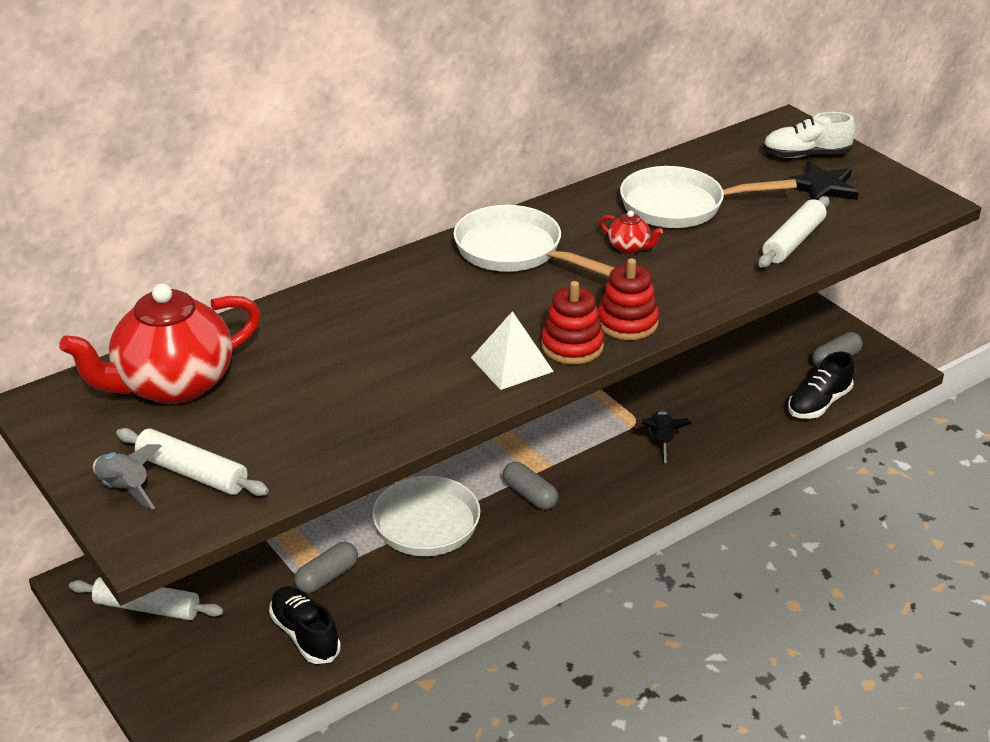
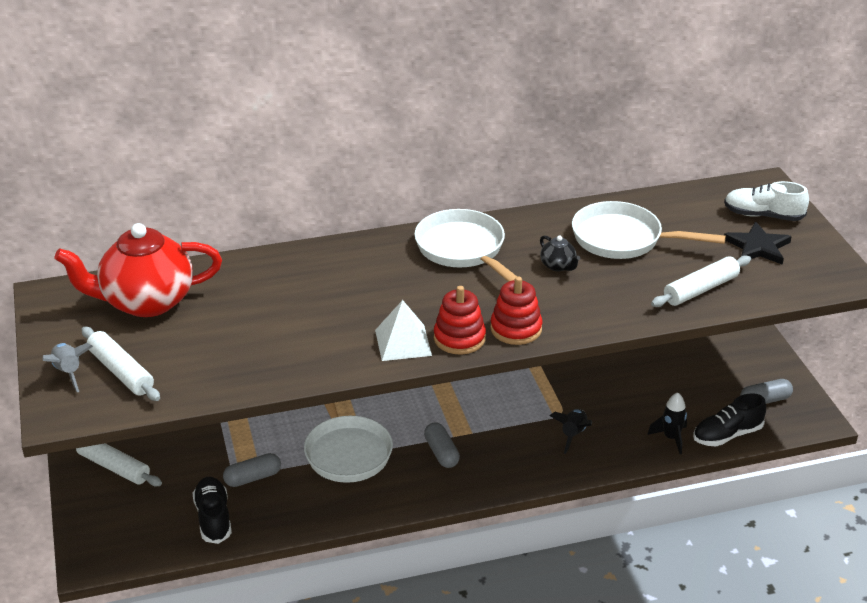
camera: 20 degrees right, 0 degrees up
red teapot [600,210,663,254] -> black teapot [540,235,580,272]
none -> black rocket [647,392,687,454]

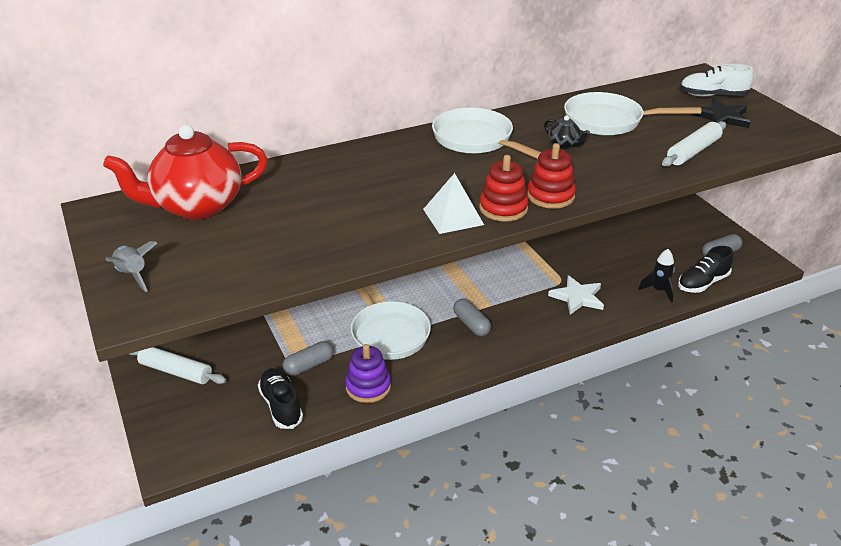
camera: 10 degrees left, 0 degrees up
white rolling pin [82,327,160,401] -> none
black rocket [550,409,592,454] -> white star [548,275,604,315]
none -> purple stacking toy [345,344,391,403]

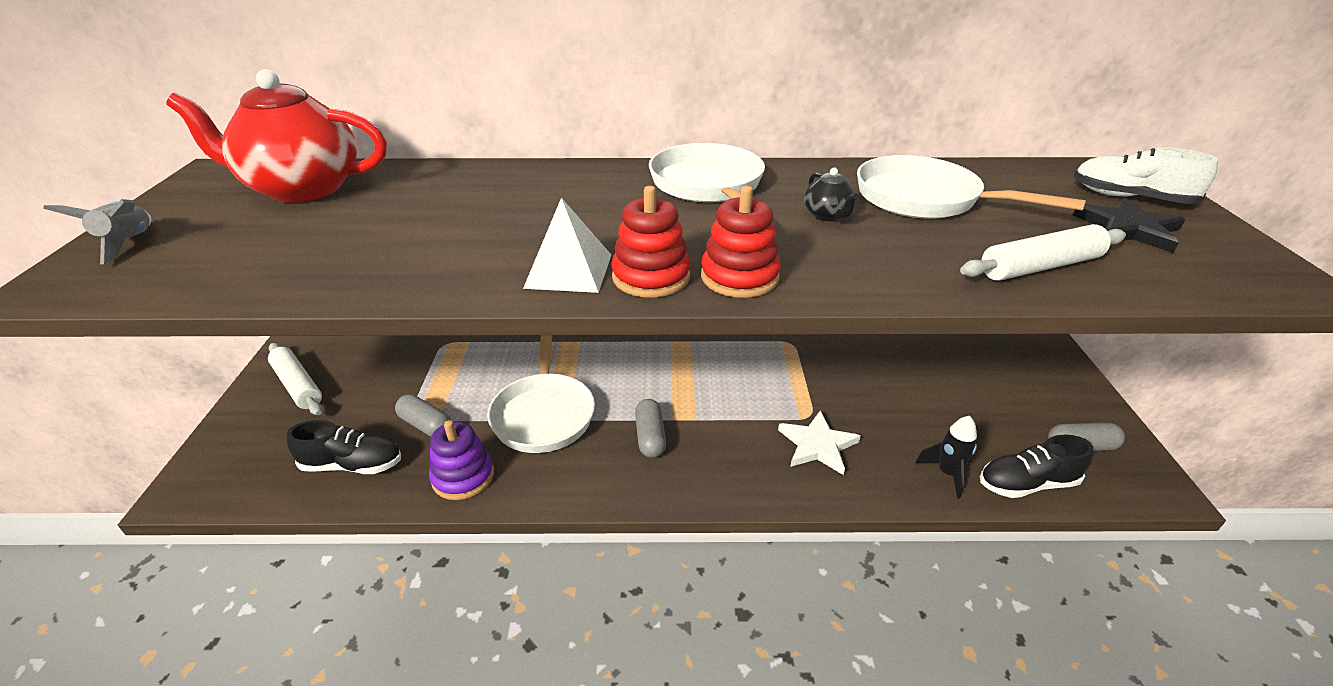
camera: 25 degrees right, 0 degrees up
black shoe [258,368,303,429] -> black shoe turned 90 degrees clockwise [287,420,401,474]
grey capsule [283,341,334,376] -> grey capsule turned 45 degrees clockwise [395,394,452,437]

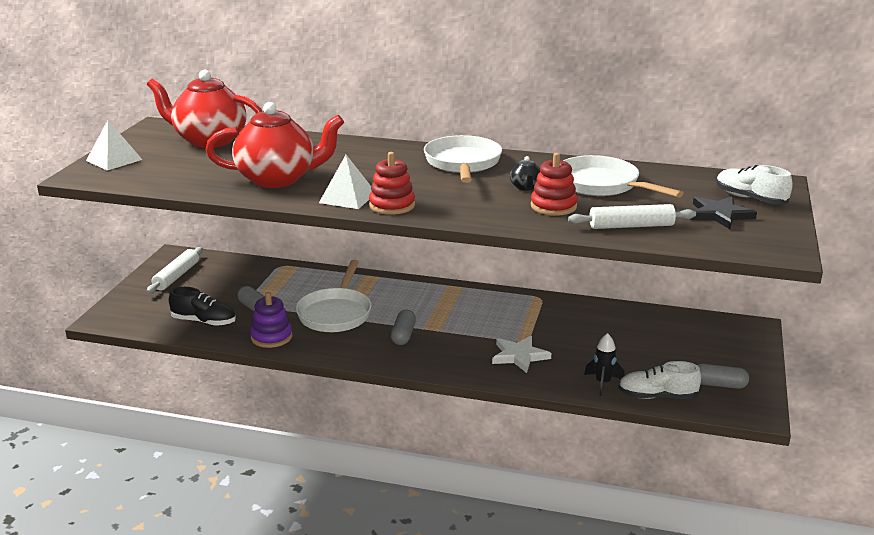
camera: 15 degrees right, 10 degrees down
grey rocket [43,199,151,264] -> white pyramid [86,120,142,171]
white rolling pin [268,343,323,415] -> white rolling pin turned 45 degrees clockwise [147,247,203,293]
red stacking toy [701,186,781,298] -> red stacking toy moved to [531,153,578,216]
black shoe [980,434,1093,498] -> white shoe [618,361,701,399]
none -> red teapot [206,102,344,188]

